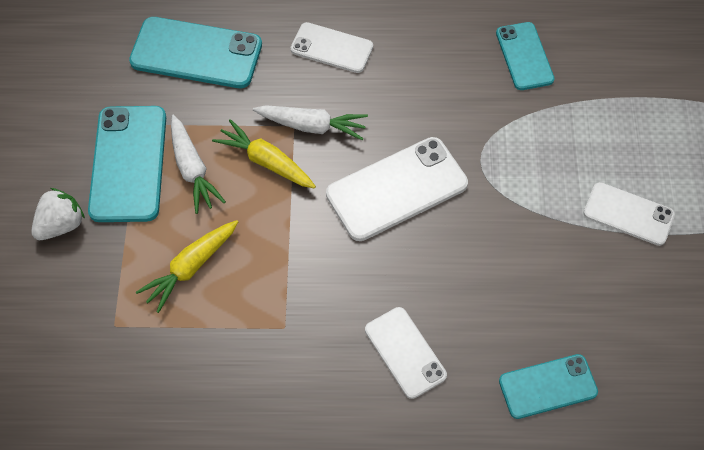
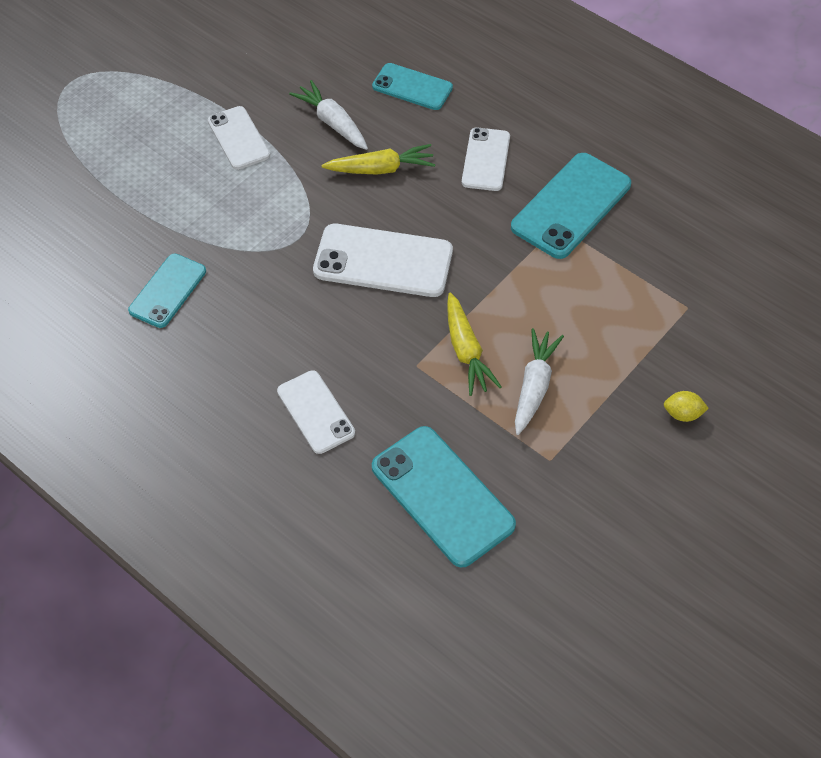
camera: 140 degrees left, 5 degrees down
white strawberry [31,188,85,240] -> yellow lemon [664,391,709,422]
turquoise phone [88,106,166,222] -> turquoise phone moved to [511,153,631,259]
yellow carrot [136,220,238,313] -> yellow carrot moved to [322,144,435,175]
white carrot [253,105,368,140] -> white carrot moved to [289,80,368,150]

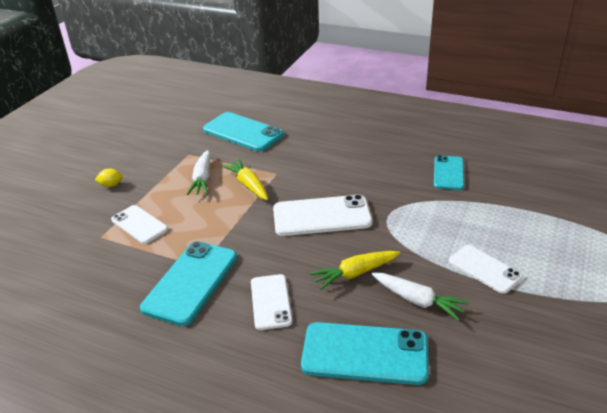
camera: 165 degrees right, 20 degrees down
white phone [277,370,355,454] -> white phone moved to [111,205,168,244]
turquoise phone [372,63,453,110] -> turquoise phone [301,322,429,385], size x1.60

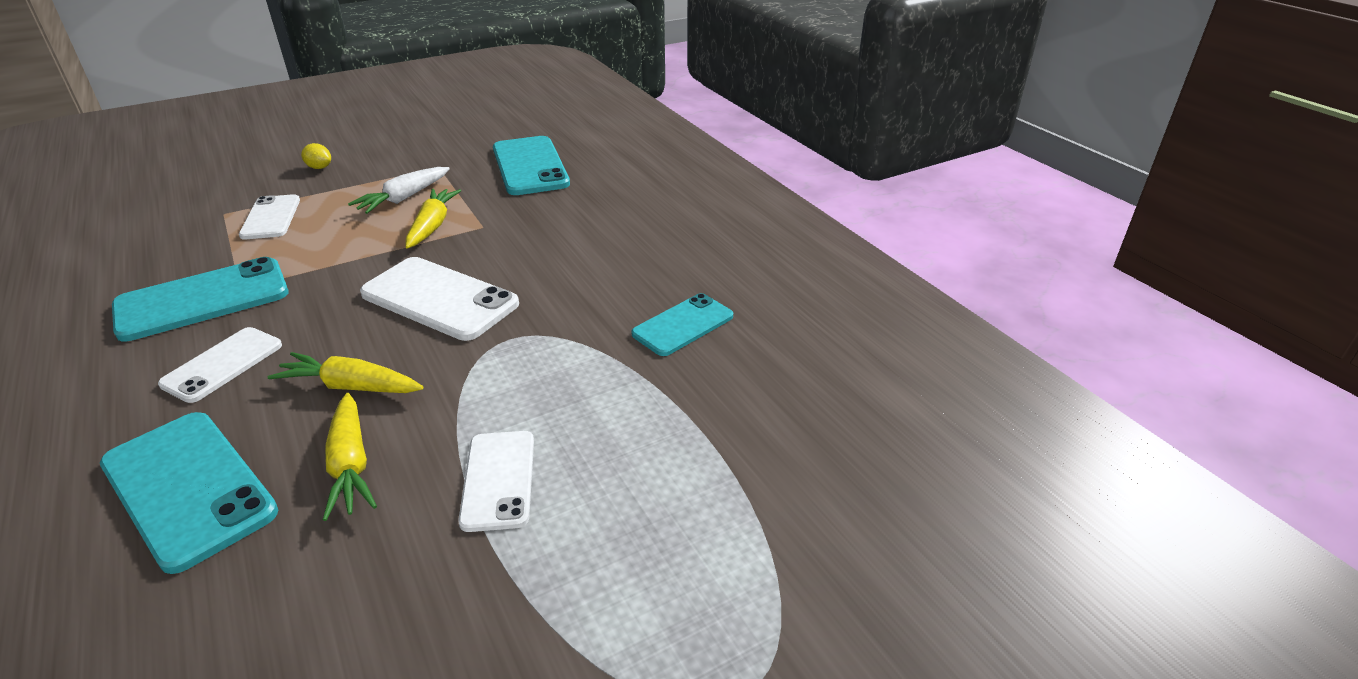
camera: 35 degrees right, 0 degrees up
white carrot [372,273,469,321] -> yellow carrot [323,393,377,521]

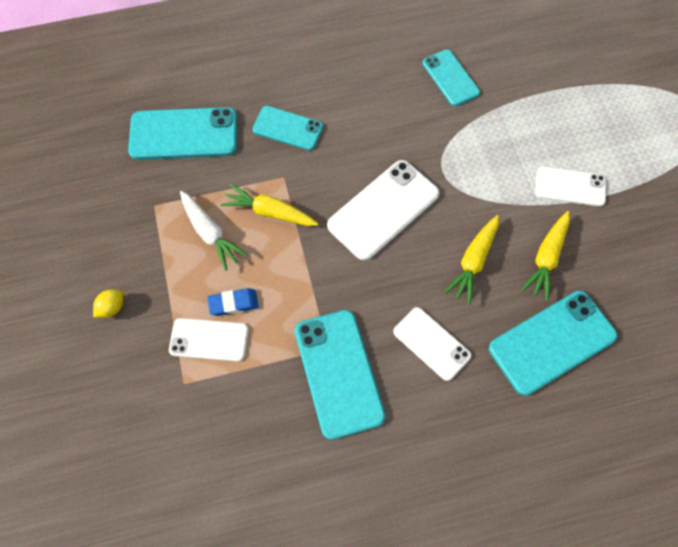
camera: 75 degrees left, 30 degrees up
yellow carrot [323,393,377,521] -> yellow carrot turned 120 degrees clockwise [521,211,570,301]
none -> blue eraser [207,288,259,316]
none -> turquoise phone [252,106,323,150]

